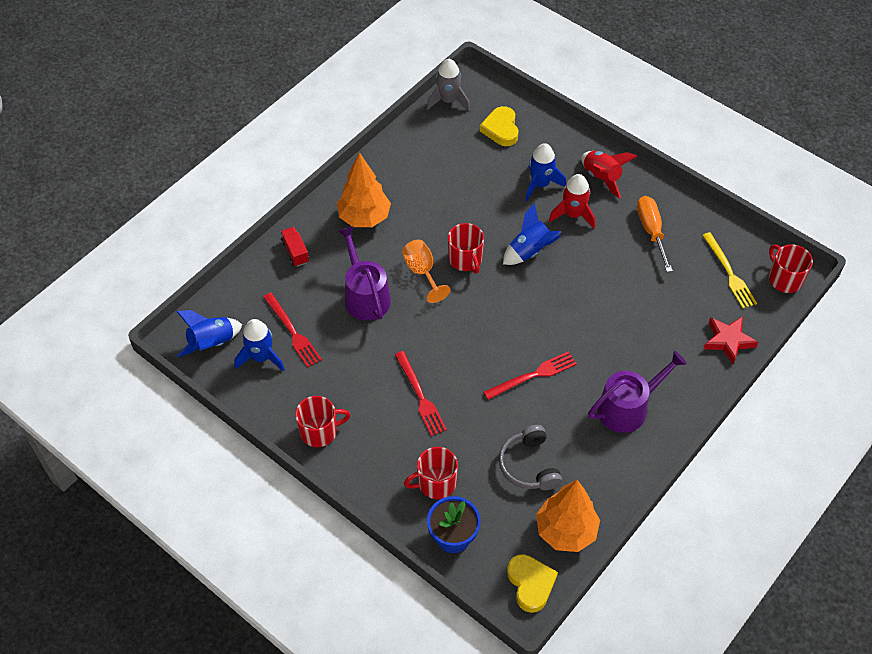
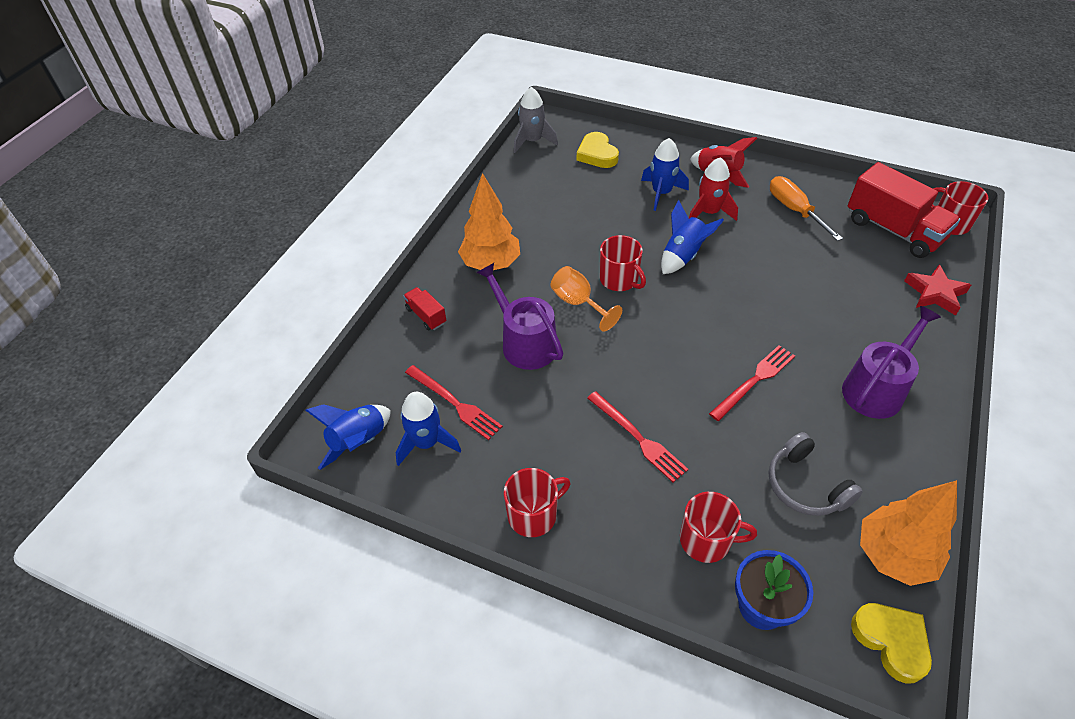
camera: 15 degrees left, 5 degrees down
red mug [404,447,458,499] -> red mug turned 135 degrees counterclockwise [680,492,757,563]
yellow fork [702,232,757,309] -> red truck [847,162,960,258]

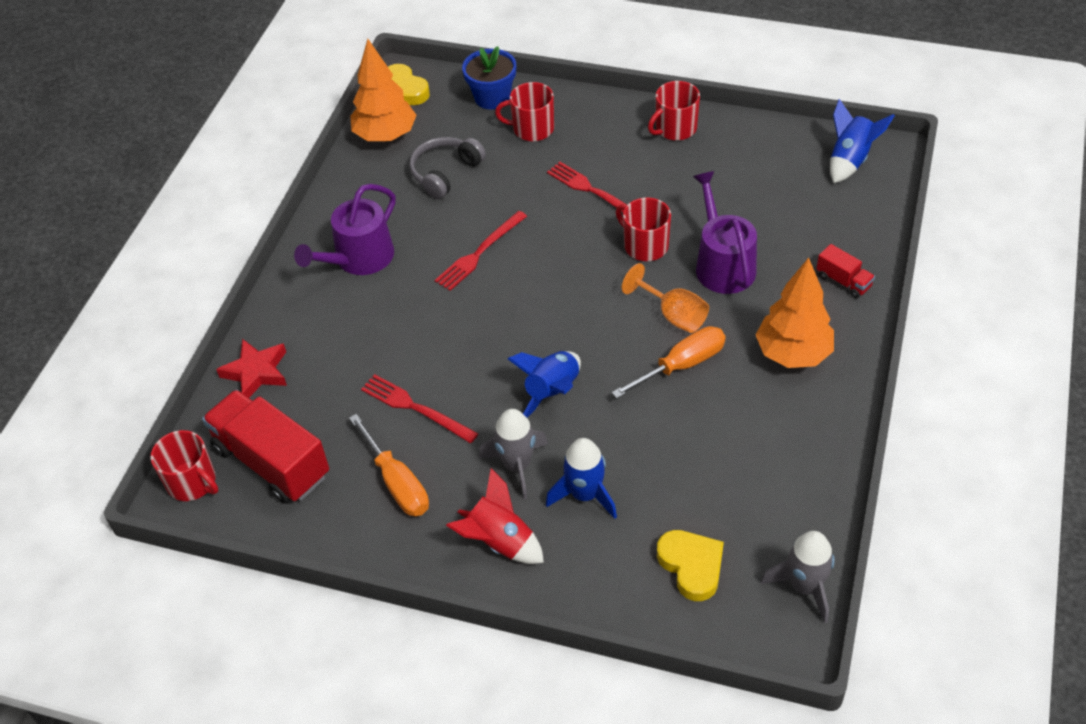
camera: 175 degrees right, 0 degrees up
blue rocket [396,392,461,466] -> none
red fork [405,365,503,440] -> red fork moved to [361,374,479,443]
purple watering can [477,263,563,370] -> purple watering can turned 150 degrees counterclockwise [693,171,757,294]
red mug [600,235,646,291] -> red mug moved to [616,197,671,261]
red rocket [689,157,738,221] -> grey rocket [479,409,548,499]
grey headphones [769,432,863,516] -> grey headphones turned 105 degrees counterclockwise [409,137,486,199]
none -> orange screwdriver [611,326,726,399]

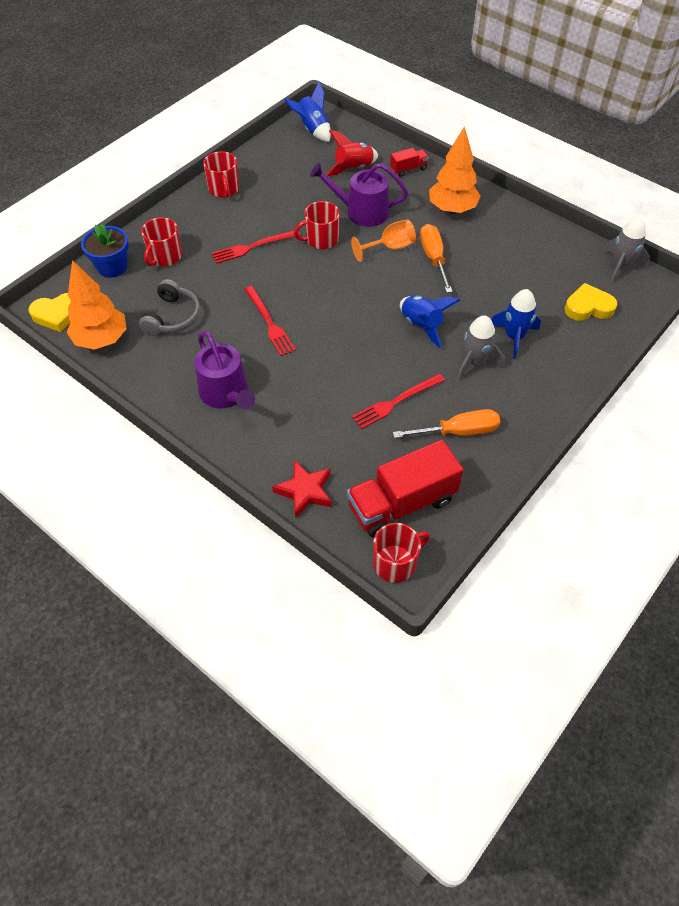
camera: 70 degrees left, 5 degrees up
grey headphones [409,137,486,199] -> grey headphones turned 135 degrees counterclockwise [139,279,200,336]
red rocket [446,468,544,564] -> red rocket moved to [326,130,378,176]

